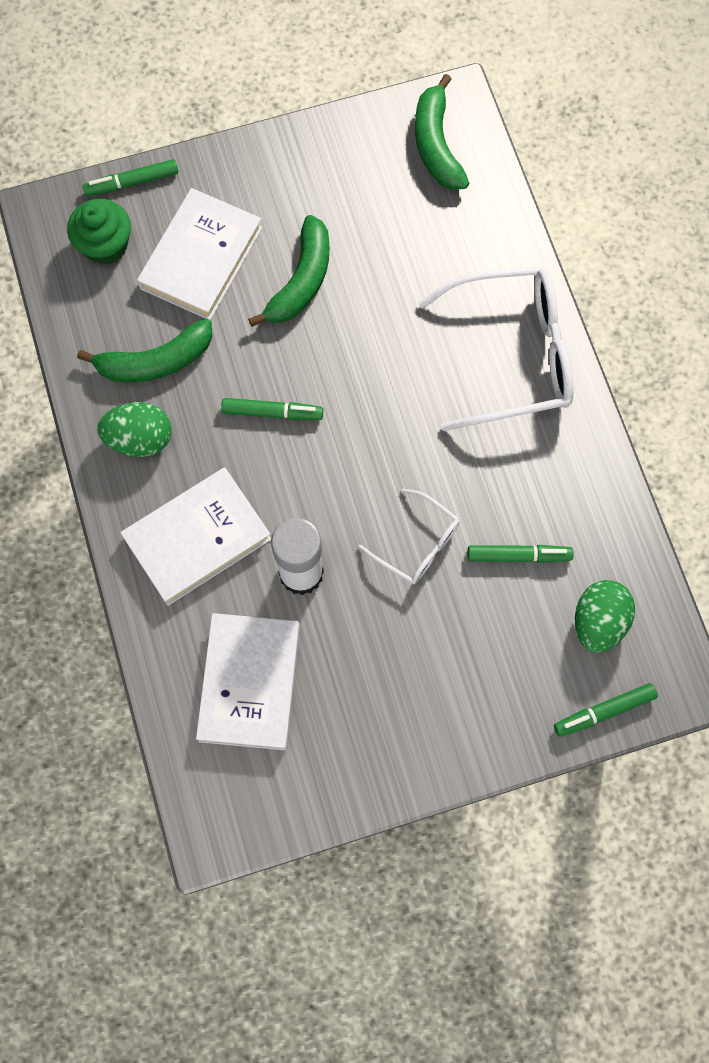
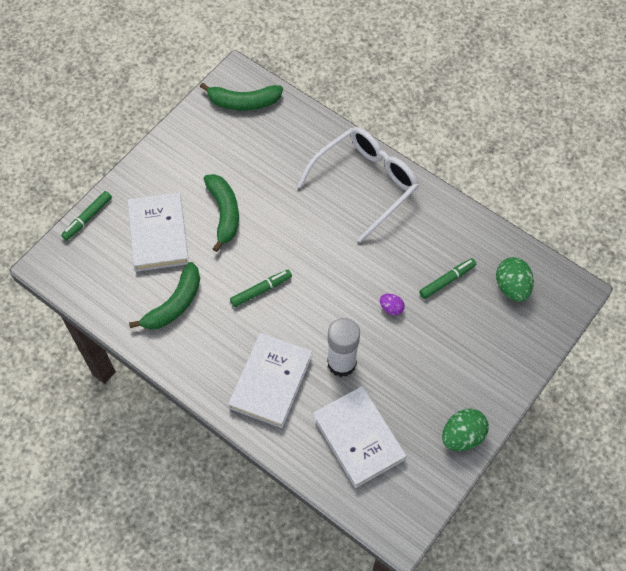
camera: 35 degrees left, 10 degrees down
green cupcake [67,199,131,265] -> none
green egg [97,402,172,457] -> green egg moved to [442,408,489,451]
white glasses [358,489,460,584] -> purple egg [380,294,405,316]
green banana [415,74,469,190] -> green banana turned 45 degrees counterclockwise [200,82,283,111]
green marker [554,683,658,737] -> none

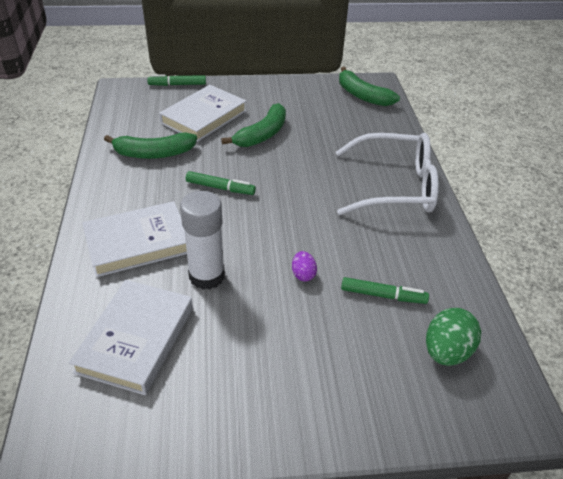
camera: 45 degrees right, 20 degrees down
green egg [442,408,489,451] -> none

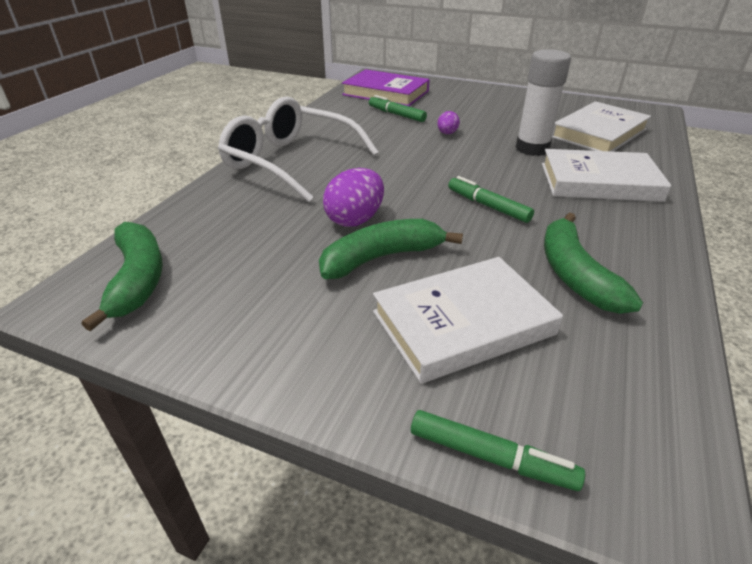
camera: 150 degrees left, 5 degrees down
green banana [104,133,197,159] -> green banana turned 120 degrees counterclockwise [544,213,643,314]
green egg [426,308,481,366] -> purple book [342,69,430,106]
none -> purple egg [323,168,384,227]

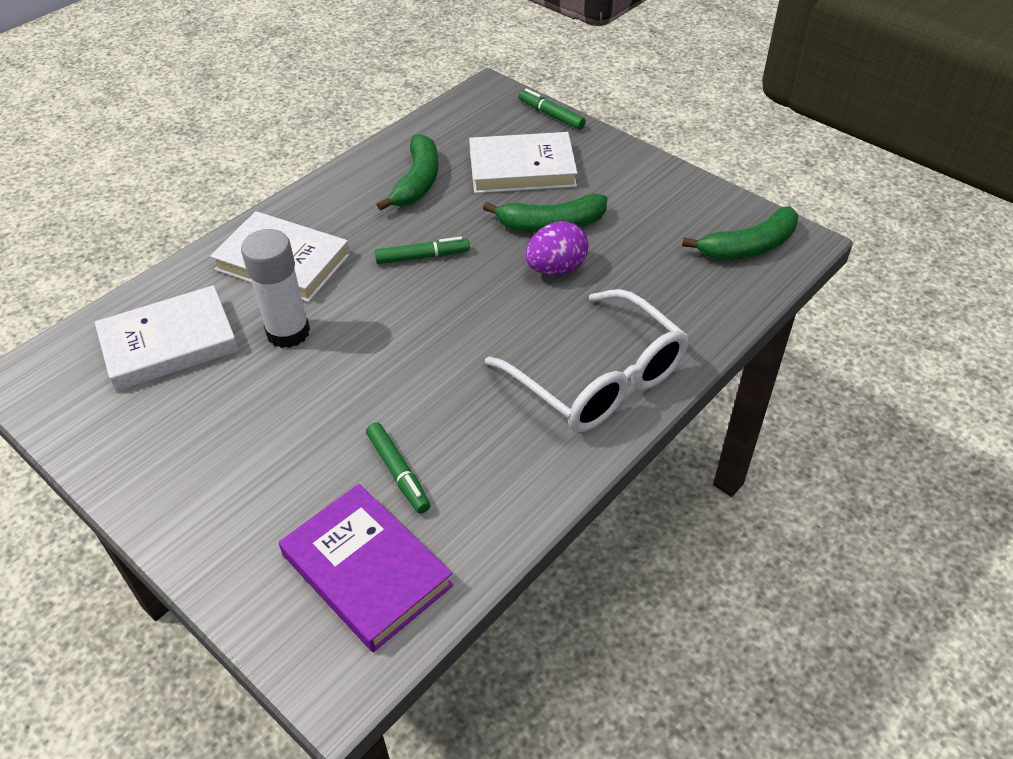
camera: 160 degrees left, 10 degrees up
green banana [82,222,163,331] -> green banana turned 120 degrees counterclockwise [682,206,798,260]
purple egg [437,111,460,134] -> none
green marker [448,176,534,223] -> green marker turned 75 degrees counterclockwise [375,237,470,264]

